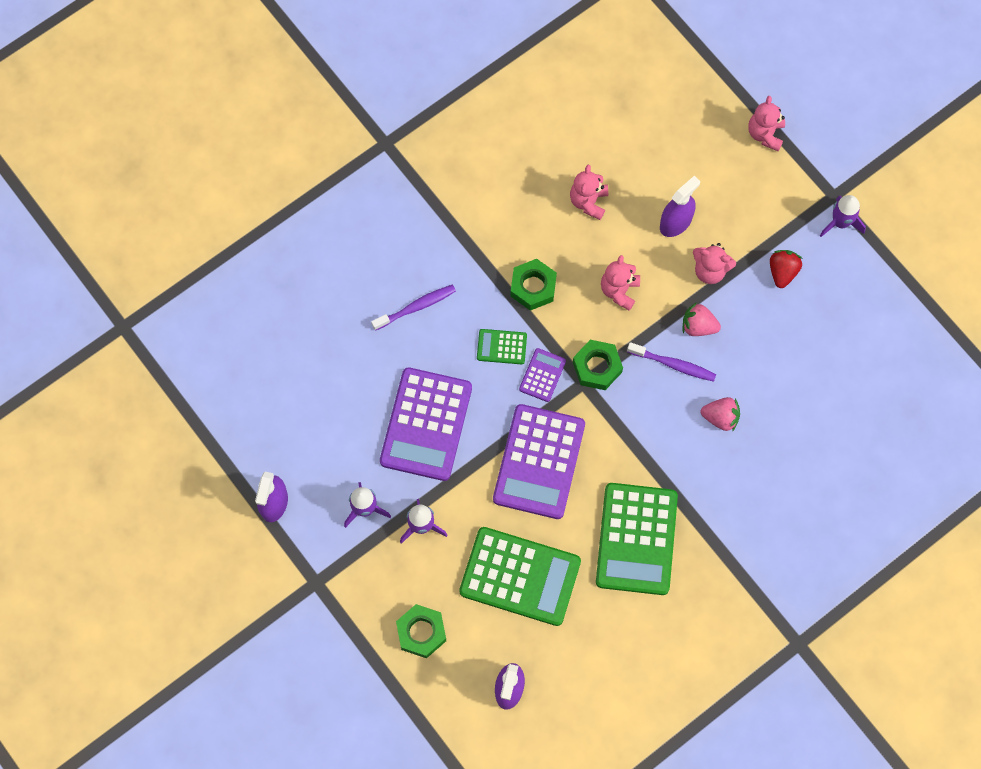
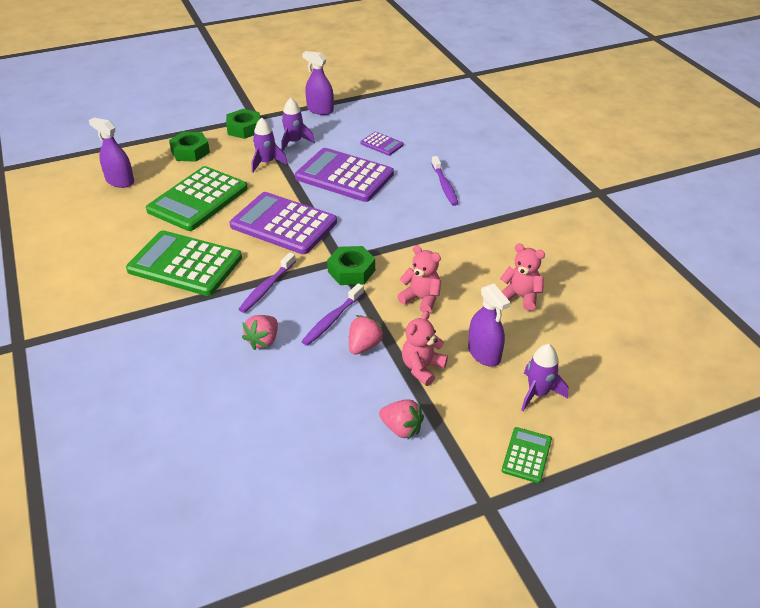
camera: 105 degrees right, 30 degrees down
green calculator [477,329,527,365] -> green calculator moved to [502,427,552,483]
green nut [511,259,557,311] -> green nut moved to [226,109,260,139]
purple calculator [519,348,566,402] -> purple calculator moved to [360,132,404,156]
pink teddy bear [748,96,785,152] -> none
red strawberry [770,250,803,288] -> pink strawberry [379,399,424,440]
purple rocket [820,195,866,237] -> purple rocket moved to [521,344,568,411]
none -> purple toothbrush [238,252,296,313]

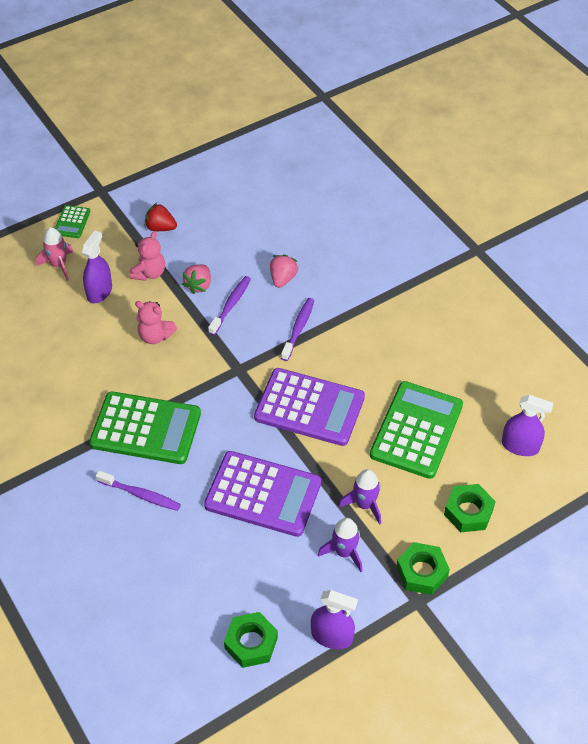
camera: 170 degrees right, 10 degrees up
green calculator [126,230,242,296] -> green calculator moved to [89,392,201,464]
green nut [327,246,375,285] -> green nut moved to [224,612,278,668]
purple calculator [360,132,404,156] -> none
pink strawberry [379,399,424,440] -> red strawberry [145,203,177,231]
purple toothbrush [431,156,458,206] -> purple toothbrush turned 135 degrees clockwise [96,470,181,511]
purple spray bottle [468,284,511,367] -> purple spray bottle turned 60 degrees clockwise [82,231,112,304]
pink teddy bear [500,244,545,311] -> none
purple rocket [521,344,568,411] -> pink rocket [36,227,73,281]

